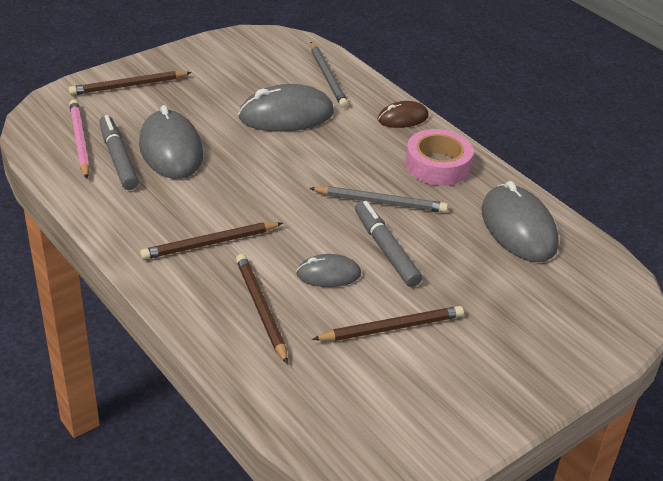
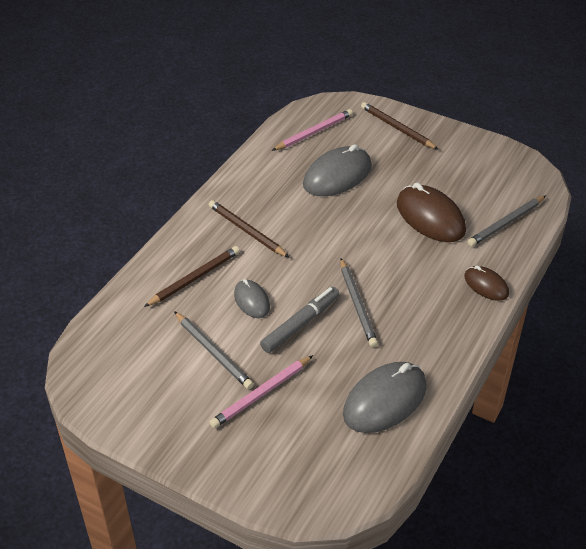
camera: 70 degrees right, 5 degrees up
grey marker [99,115,139,190] -> none
grey mouse [238,84,334,132] -> brown mouse [397,183,466,242]
brown pencil [312,306,464,341] -> grey pencil [174,311,254,389]
pink tape [405,129,473,186] -> none
none -> pink pencil [209,355,313,428]

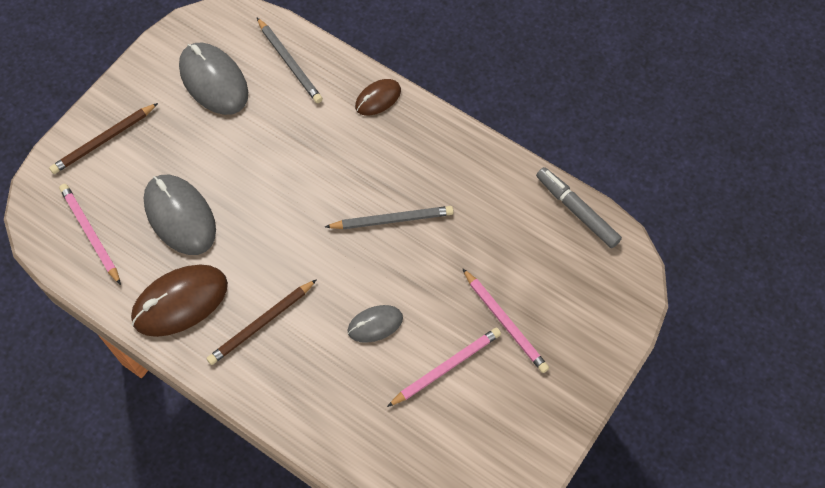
camera: 85 degrees left, 20 degrees up
brown pencil [144,246,240,307] -> none
grey pencil [174,311,254,389] -> pink pencil [387,327,501,407]
grey marker [260,287,340,353] -> grey marker moved to [536,167,622,248]
grey mouse [343,362,427,433] -> grey mouse moved to [179,43,248,115]
brown mouse [397,183,466,242] -> brown mouse moved to [131,264,228,337]

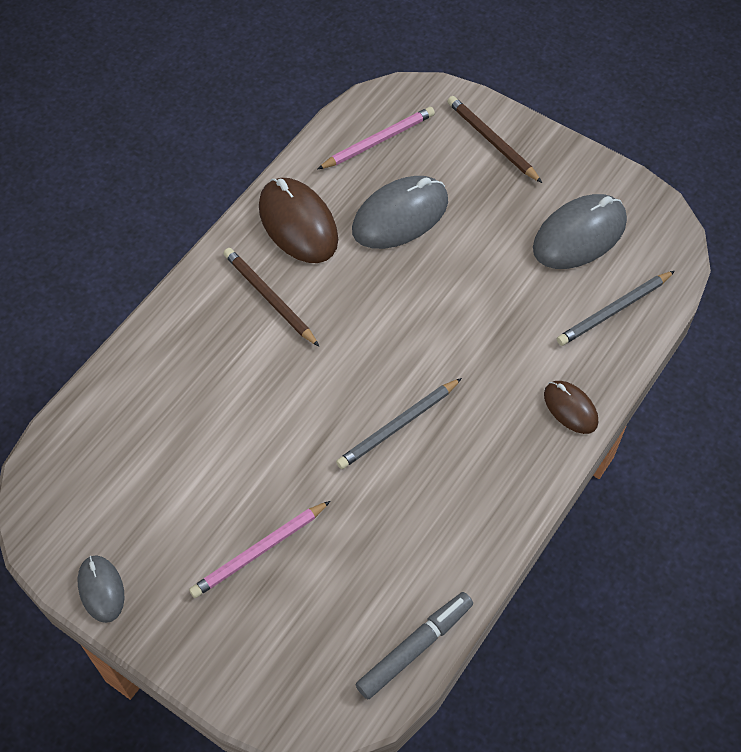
camera: 90 degrees right, 5 degrees down
grey pencil [325,206,454,229] -> grey pencil turned 60 degrees clockwise [336,378,462,469]
grey mouse [348,305,403,343] -> grey mouse moved to [78,555,125,623]
pink pencil [387,327,501,407] -> none

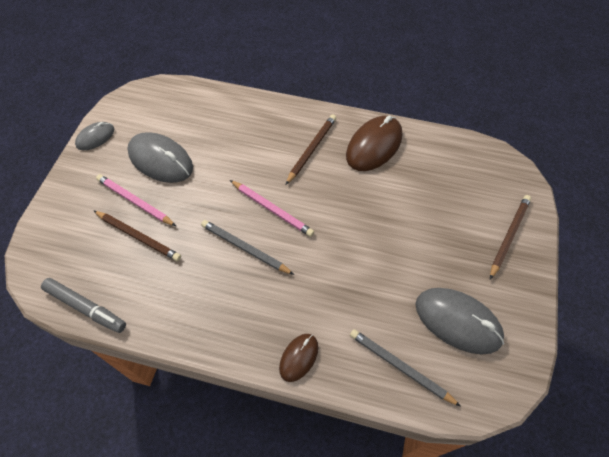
camera: 70 degrees right, 0 degrees up
pink pencil [318,107,435,169] -> pink pencil moved to [230,180,314,237]
grey mouse [352,176,448,249] -> grey mouse moved to [127,132,193,183]
none -> brown pencil [94,211,181,261]

